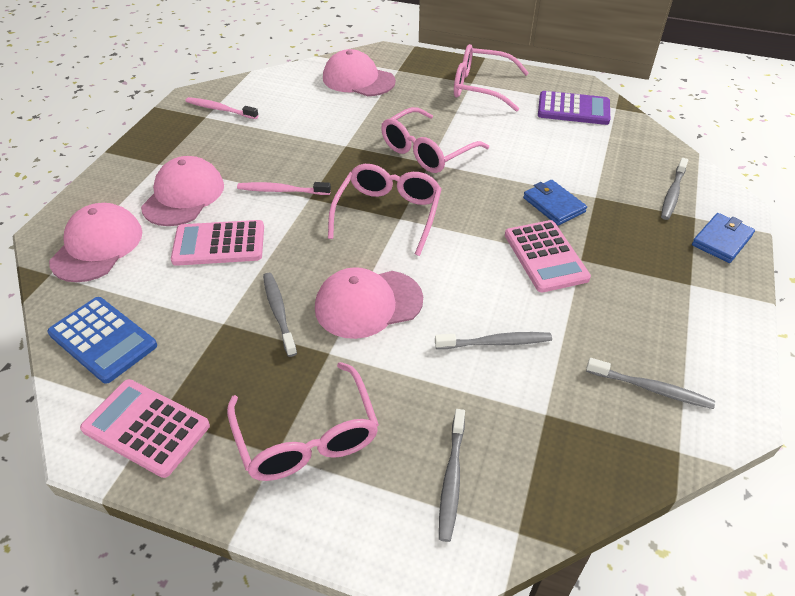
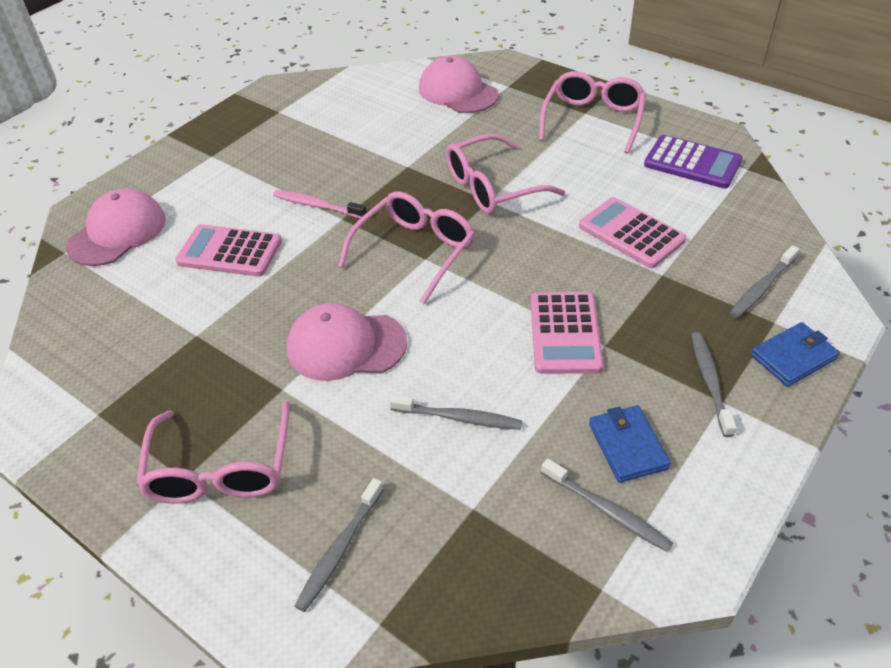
camera: 20 degrees right, 0 degrees up
blue calculator [47,297,157,384] -> none
pink calculator [80,379,210,478] -> pink calculator moved to [579,197,686,268]
pink cap [141,156,224,226] -> none
pink toothbrush [186,97,259,119] -> none
grey toothbrush [263,273,297,357] -> grey toothbrush moved to [691,332,737,437]
pink glasses [454,44,529,112] -> pink glasses turned 75 degrees clockwise [539,71,646,154]
blue wallet [523,180,587,225] -> blue wallet moved to [589,405,671,483]

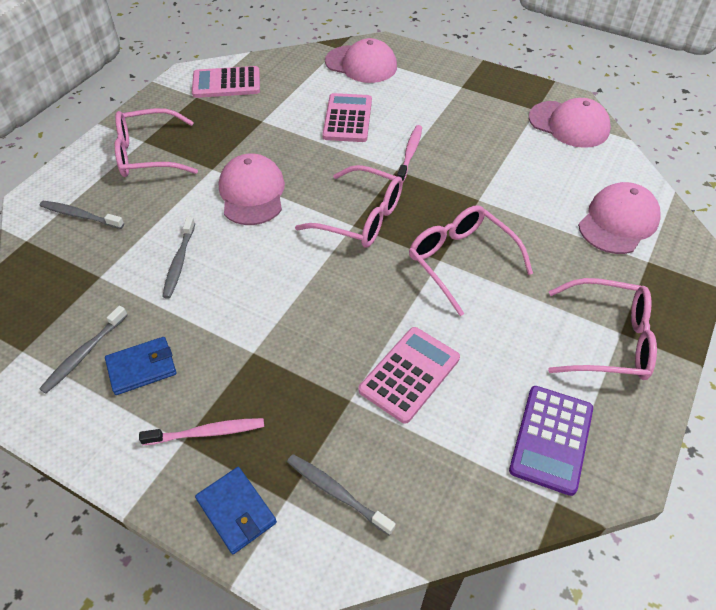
camera: 80 degrees right, 5 degrees up
pink calculator [531,292,603,374] -> pink calculator moved to [192,66,260,98]
grey toothbrush [691,332,737,437] -> pink toothbrush [139,418,264,445]
none -> pink cap [529,98,611,148]

